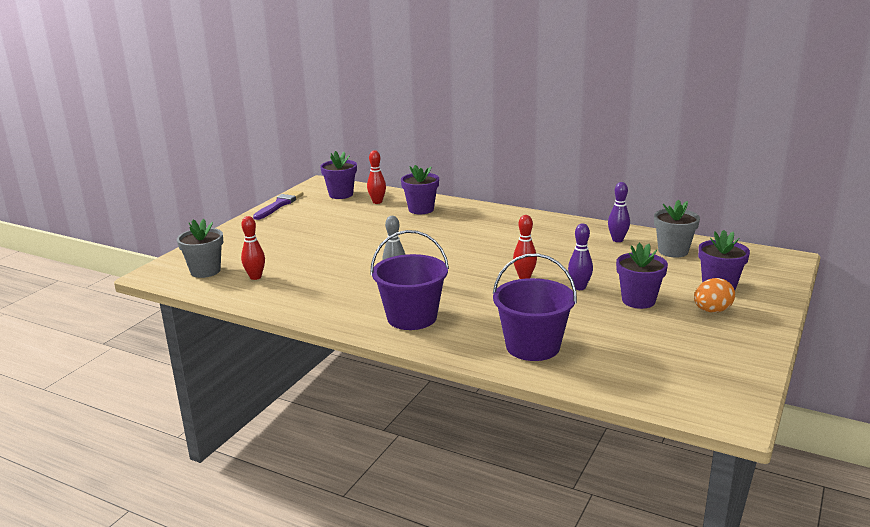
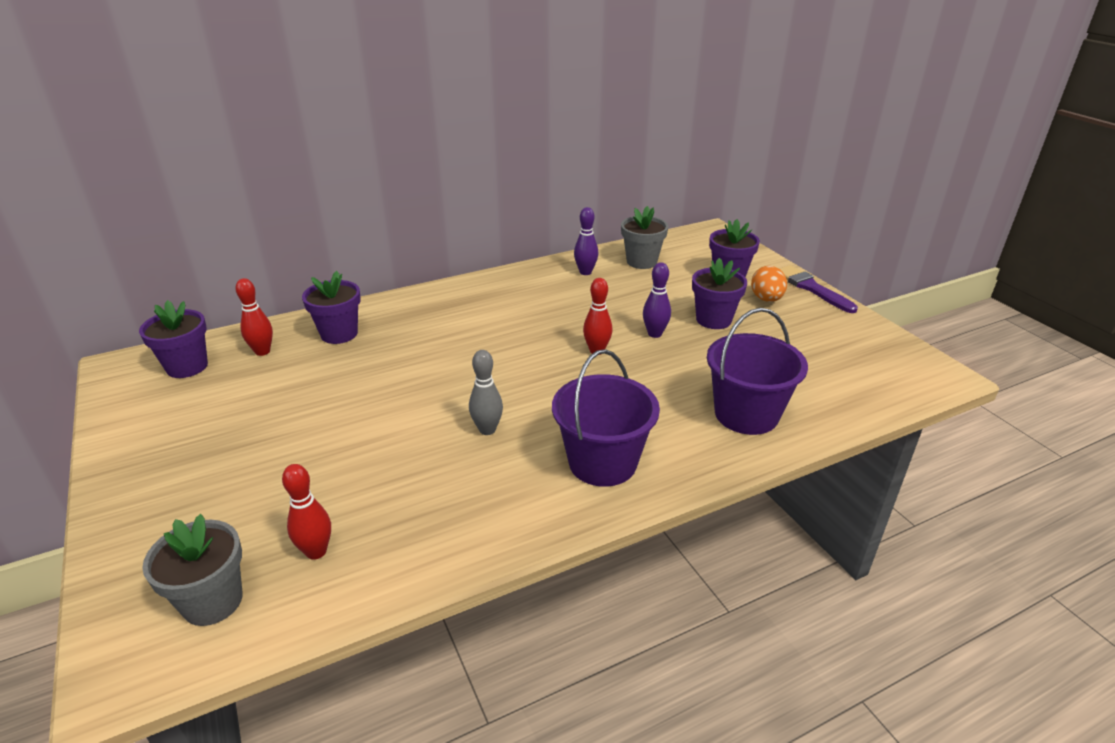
camera: 55 degrees left, 10 degrees up
purple brush [253,190,304,220] -> purple brush moved to [779,265,858,313]

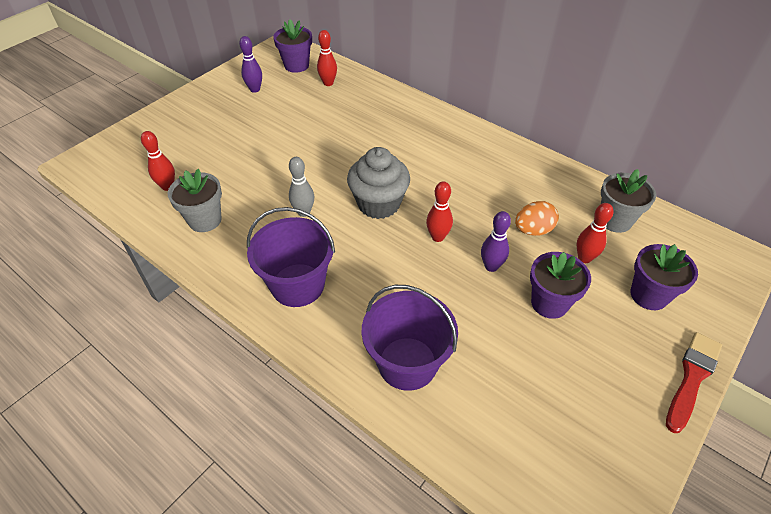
camera: 65 degrees right, 15 degrees up
grey flower pot [142,514,242,626] -> grey flower pot moved to [168,169,222,232]
purple flower pot [302,271,361,344] -> none
purple bowling pin [574,207,598,275] -> purple bowling pin moved to [239,36,262,93]
orange egg [751,266,787,302] -> orange egg moved to [515,201,559,236]
purple brush [779,265,858,313] -> red brush [666,332,722,433]
none -> grey cupcake [347,147,410,219]
none -> red bowling pin [577,203,614,263]

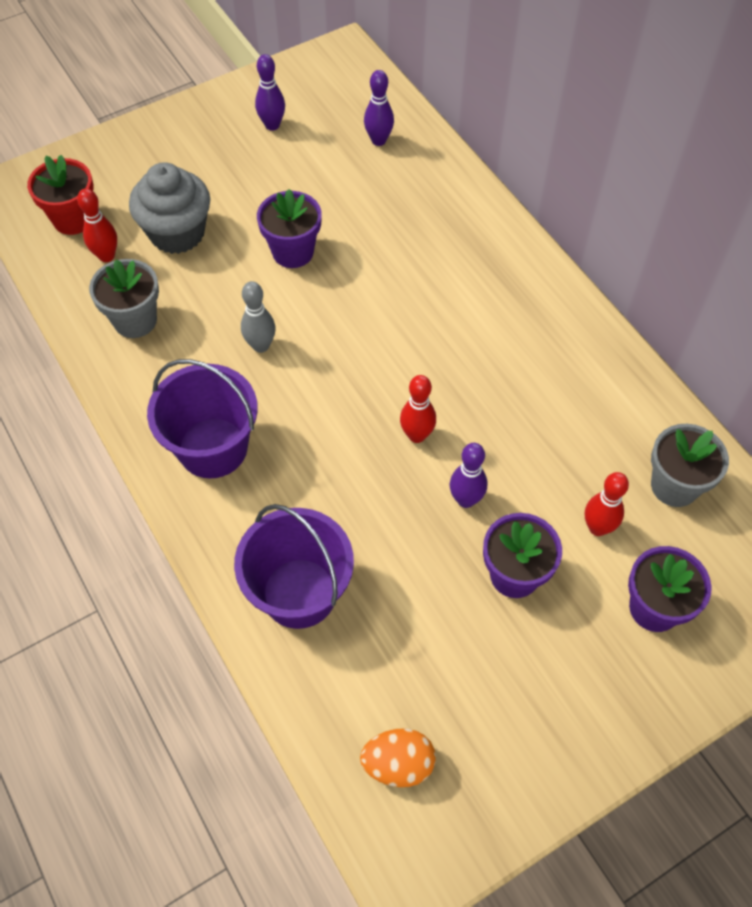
camera: 20 degrees right, 10 degrees up
purple flower pot [273,19,312,73] -> purple flower pot moved to [257,189,322,268]
red bowling pin [317,30,337,86] -> purple bowling pin [364,70,394,146]
grey cupcake [347,147,410,219] -> grey cupcake moved to [129,162,210,254]
orange egg [515,201,559,236] -> orange egg moved to [360,729,436,787]
red brush [666,332,722,433] -> none
none -> red flower pot [27,155,93,235]

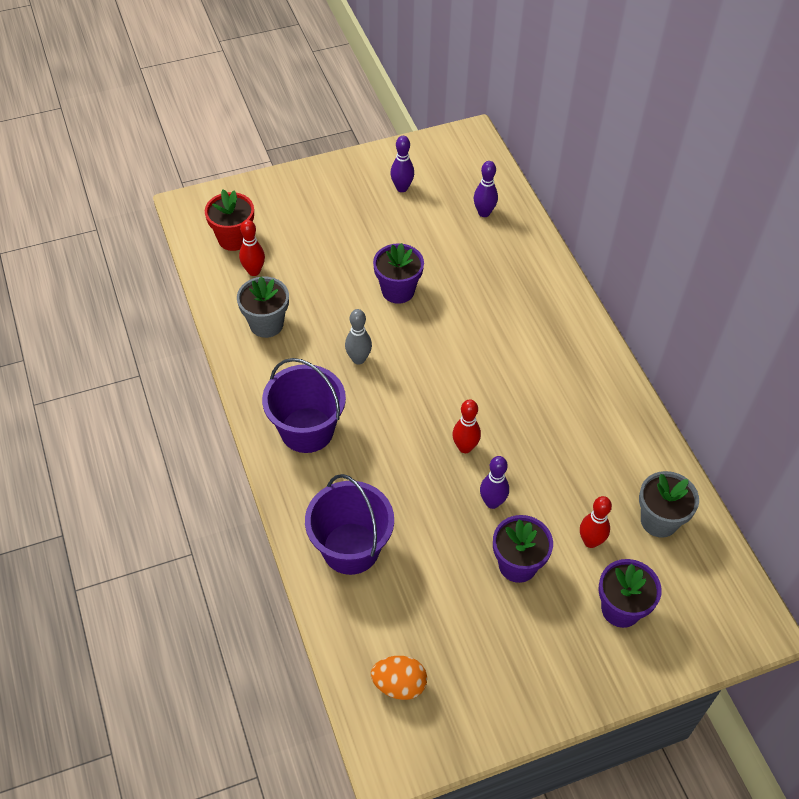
camera: 10 degrees right, 5 degrees down
grey cupcake [129,162,210,254] -> none

